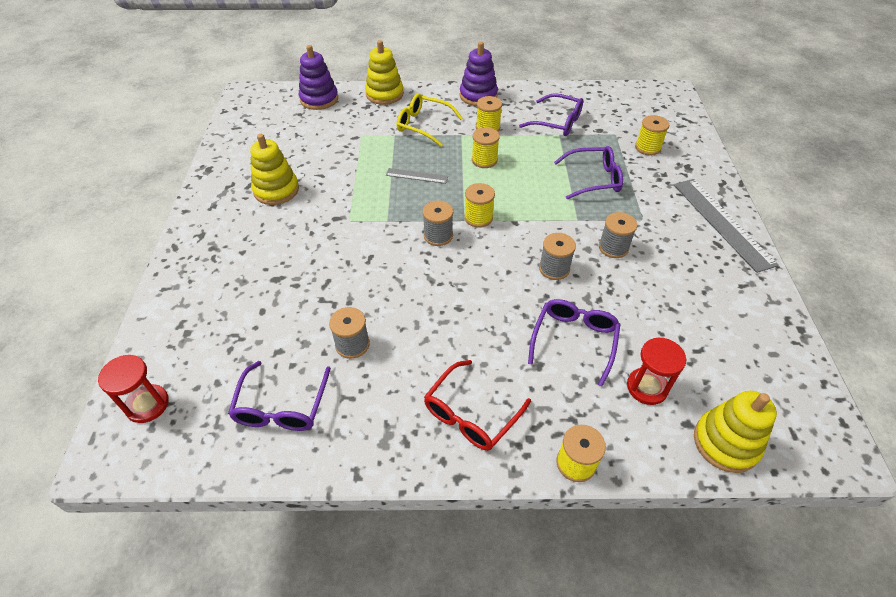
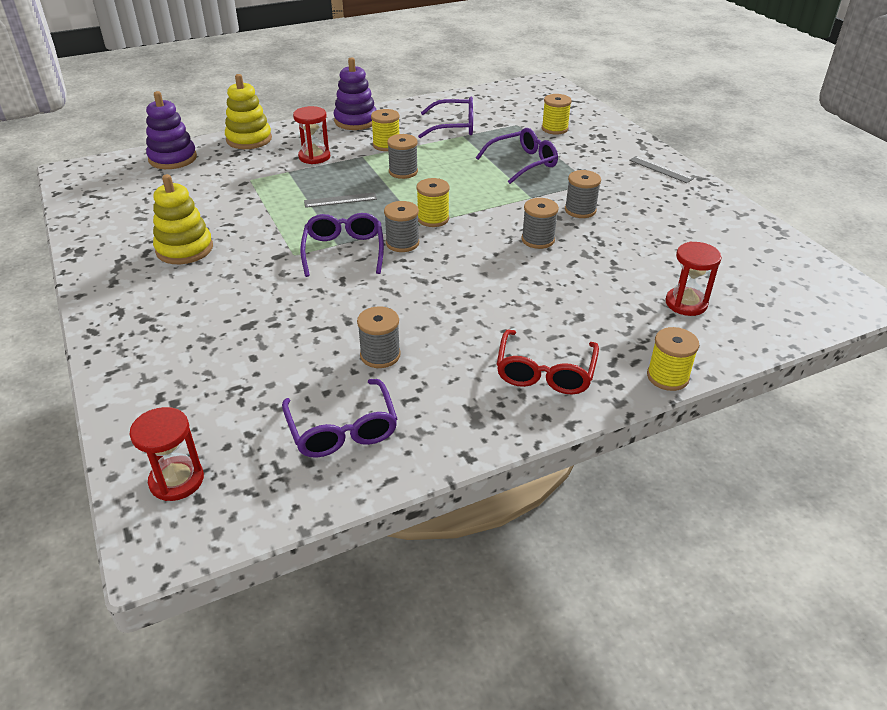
camera: 25 degrees left, 10 degrees down
yellow glasses [397,93,463,147] -> red hourglass [293,106,330,164]
yellow spool [472,127,500,168] -> grey spool [387,134,418,179]
purple glasses [528,299,621,386] -> purple glasses moved to [300,213,384,277]
grey ruler [674,179,779,273] -> grey ruler [629,156,694,183], size x0.50
yellow stacking toy [694,391,777,473] -> none

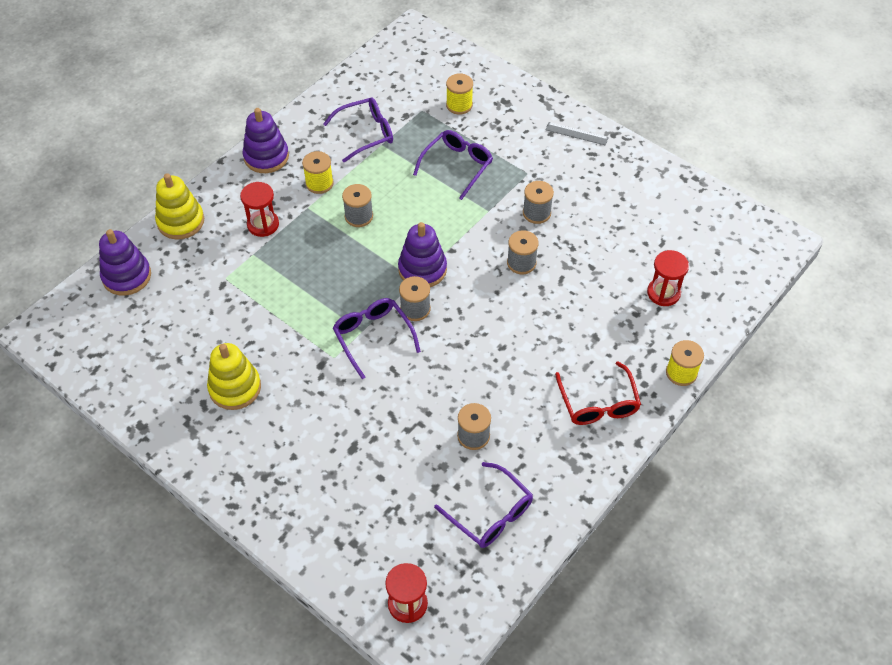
camera: 25 degrees left, 15 degrees up
grey ruler [304,192,377,208] -> none
yellow spool [416,178,450,227] -> purple stacking toy [398,222,447,287]

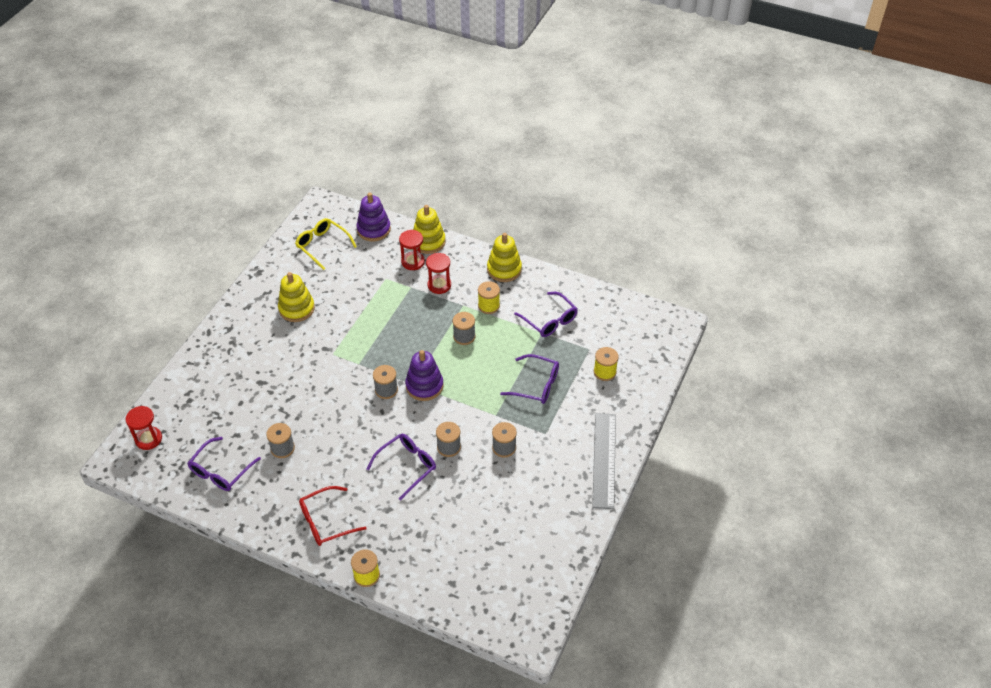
camera: 75 degrees right, 5 degrees down
purple stacking toy [243,108,289,173] -> yellow stacking toy [487,233,522,282]
purple glasses [333,298,421,379] -> purple glasses moved to [367,434,436,501]
grey ruler [545,122,609,146] -> grey ruler [592,413,616,509], size x2.01
red hourglass [647,250,689,306] -> red hourglass moved to [399,230,425,270]
none -> yellow glasses [295,218,357,270]

